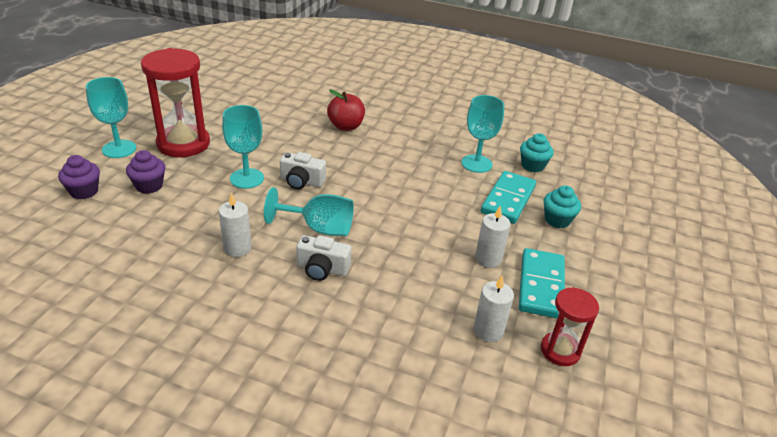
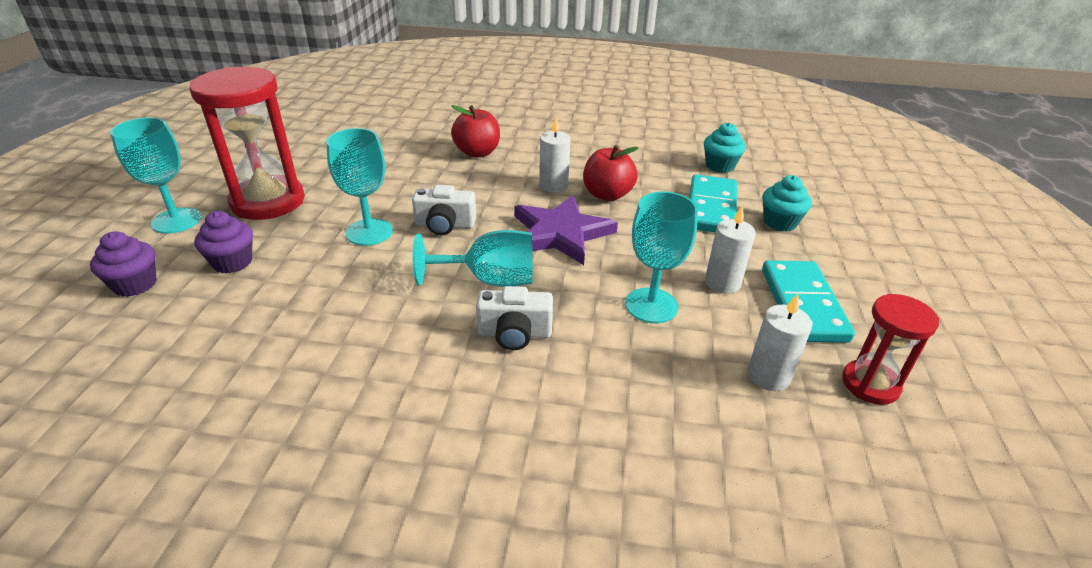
camera: 10 degrees left, 0 degrees up
white candle [219,192,252,257] -> white candle moved to [539,117,571,193]
turquoise goblet [461,95,504,173] -> turquoise goblet moved to [625,191,698,323]
none -> purple star [514,195,618,265]
none -> red apple [583,145,639,201]

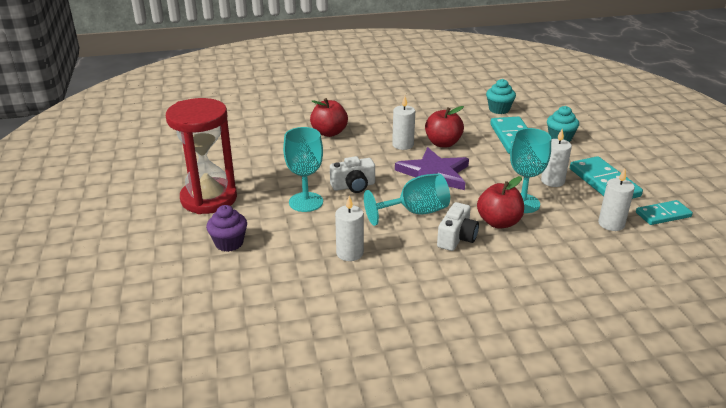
camera: 20 degrees left, 5 degrees down
purple cupcake [90,231,156,297] -> none
turquoise goblet [110,117,201,234] -> none
white camera [476,286,553,350] -> white camera turned 45 degrees counterclockwise [437,202,479,251]
red hourglass [842,294,939,405] -> turquoise domino [636,200,693,225]
none -> white candle [335,196,364,261]
none -> red apple [477,176,524,229]

